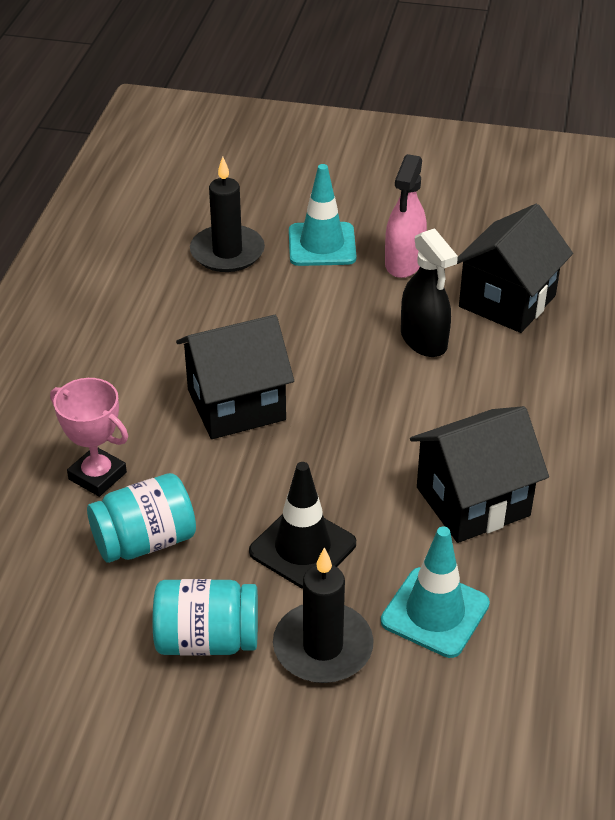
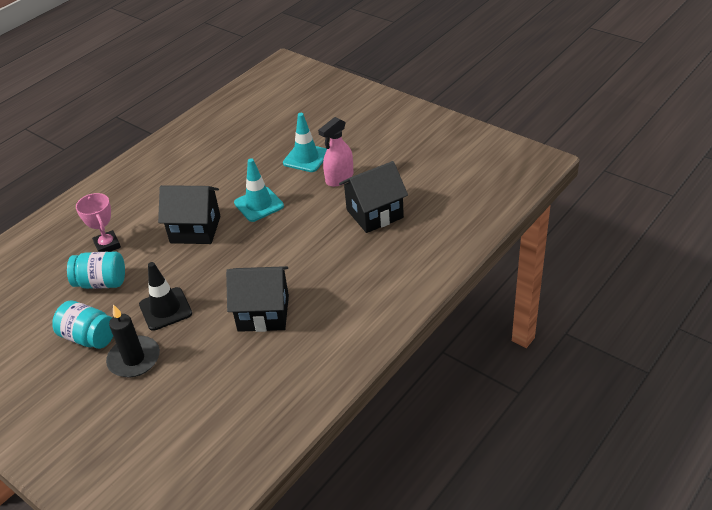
camera: 30 degrees right, 0 degrees up
black candle [190,157,265,272] -> none
turquoise traffic cone [381,526,490,658] -> turquoise traffic cone moved to [234,158,284,222]
black spray bottle [401,228,458,357] -> none

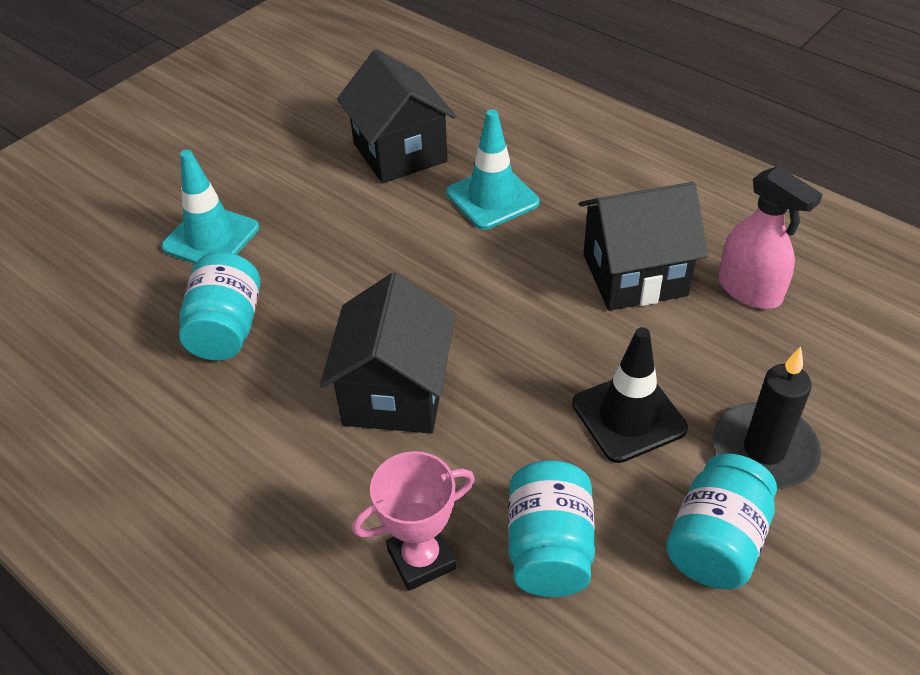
camera: 90 degrees left, 5 degrees up
black house [226,266,289,332] -> black house turned 75 degrees clockwise [579,182,708,311]
turquoise traffic cone [234,158,284,222] -> turquoise traffic cone moved to [446,109,539,230]
pink spray bottle [318,117,354,187] -> pink spray bottle moved to [718,166,823,309]
none -> turquoise jar [179,252,260,360]

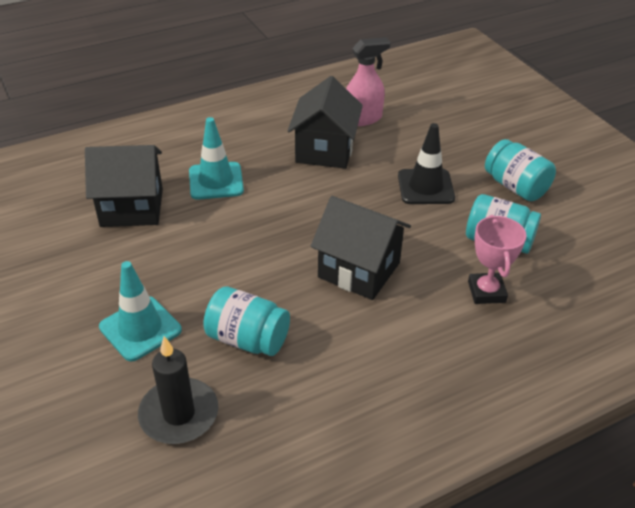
camera: 70 degrees left, 5 degrees down
black candle [713,347,821,489] -> black candle moved to [138,336,218,444]

